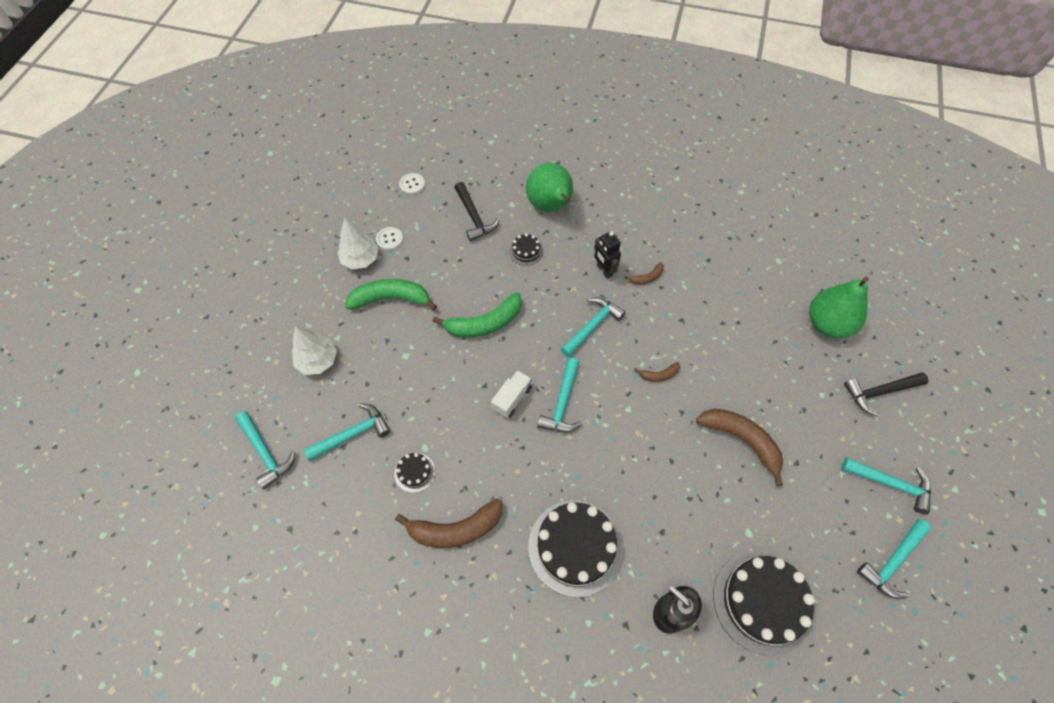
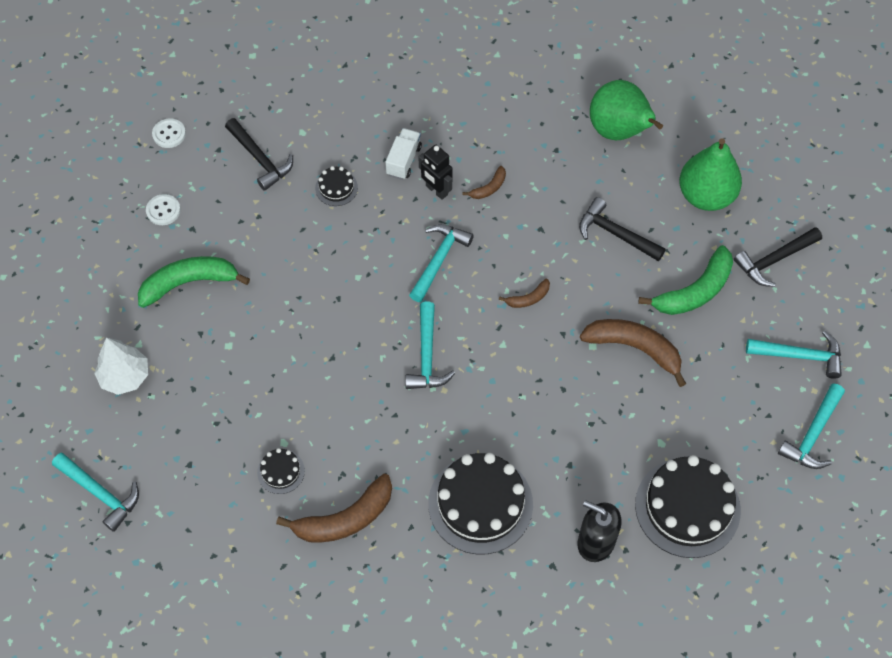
camera: 15 degrees left, 0 degrees up
turquoise hammer [303,403,390,461] -> none
white tree [338,218,379,269] -> none
green banana [432,292,522,338] -> green banana moved to [638,245,733,315]
white truck [491,370,532,418] -> white truck moved to [385,128,422,180]
green pear [526,163,573,212] -> green pear moved to [590,80,663,140]
none -> black hammer [579,197,666,261]

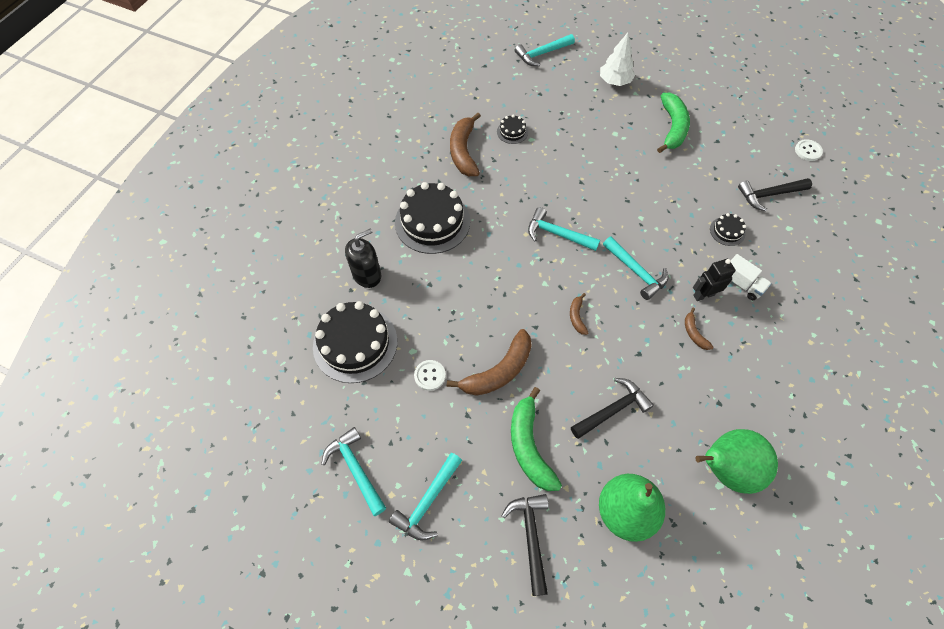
camera: 115 degrees right, 0 degrees up
white button [146,194,181,225] -> white button moved to [414,360,446,391]

